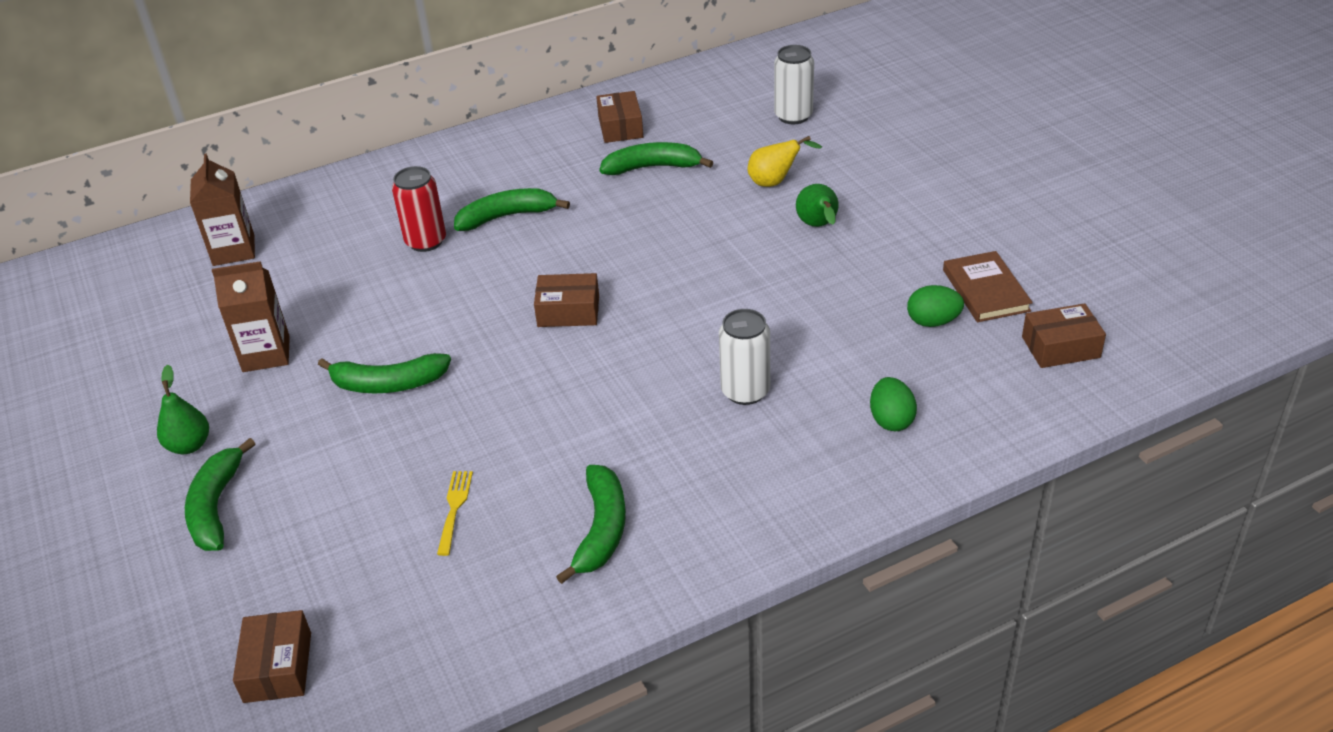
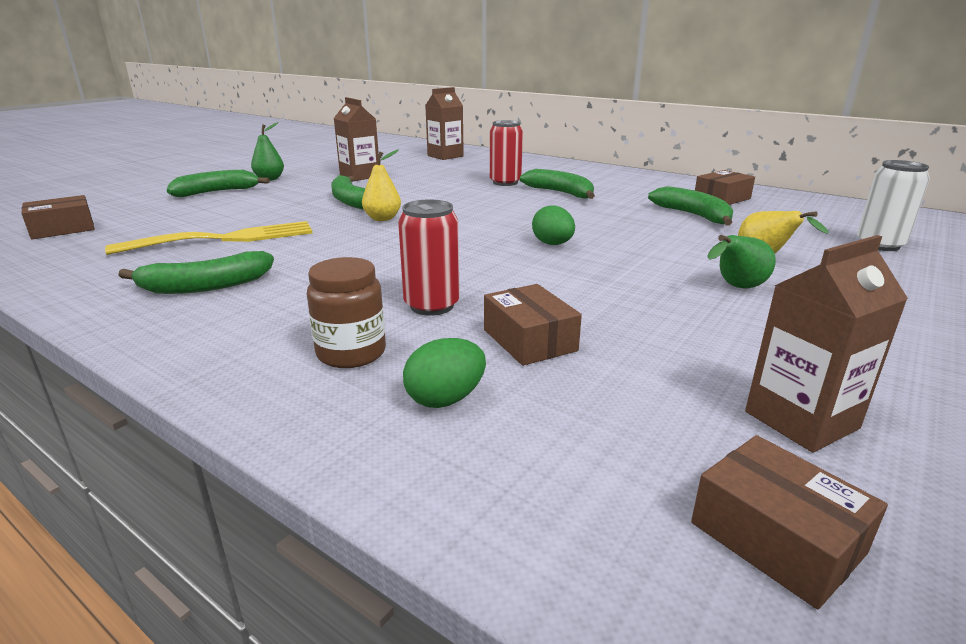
camera: 60 degrees right, 15 degrees down
yellow fork [437,471,473,556] -> yellow fork [105,221,313,255], size x2.10
brown box [534,273,599,327] -> brown box moved to [484,284,582,366]
white can [719,309,770,405] -> red can [398,199,460,316]
green egg [907,285,964,327] -> green egg moved to [532,205,575,245]
brown book [943,251,1033,322] -> brown carton [745,235,908,453]
none -> brown jar [307,257,386,368]
none -> yellow pear [362,149,401,221]

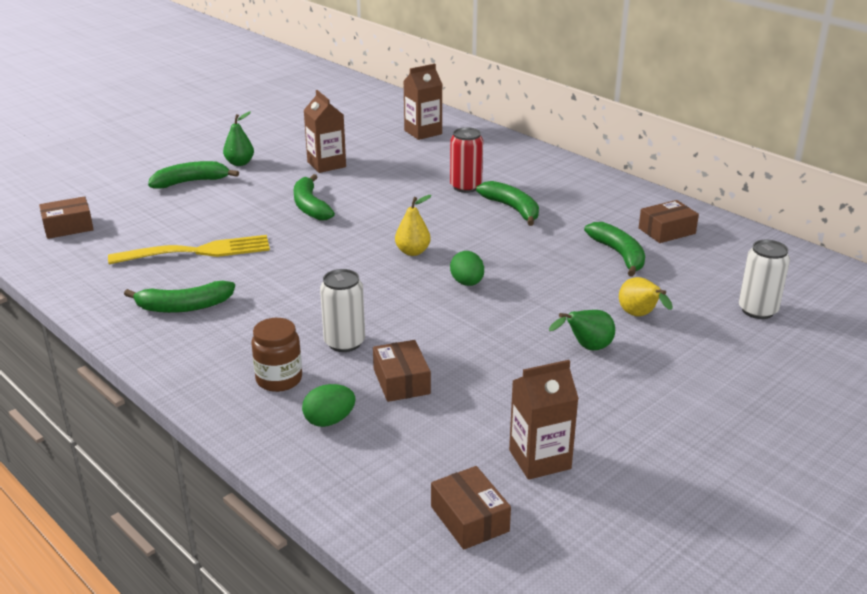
camera: 10 degrees right, 5 degrees up
yellow pear [362,149,401,221] -> yellow pear moved to [395,195,432,256]
red can [398,199,460,316] -> white can [320,269,365,352]

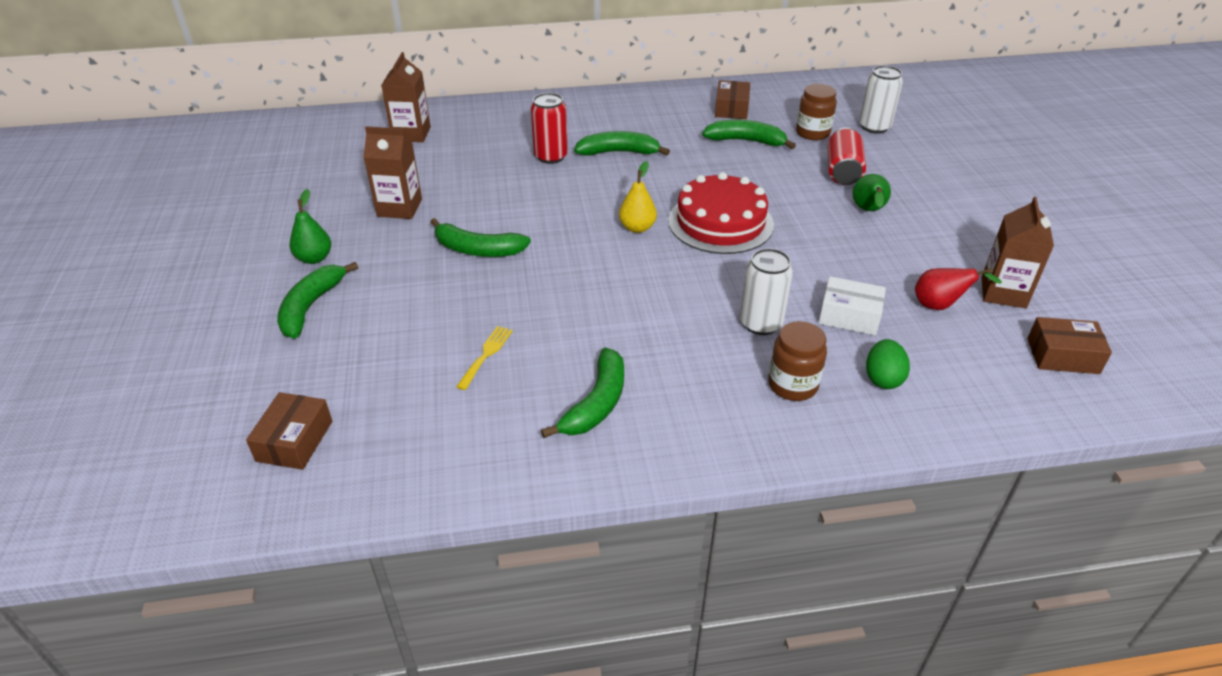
camera: 55 degrees left, 10 degrees up
yellow fork [108,235,270,264] -> yellow fork [456,326,513,390], size x0.48
brown box [373,340,431,402] -> white box [819,276,886,335]
green egg [450,251,484,286] -> red cake [668,172,774,254]
yellow pear [619,277,673,316] -> red can [827,127,866,185]
none -> brown jar [796,84,837,140]
none -> red pear [915,268,1002,310]

